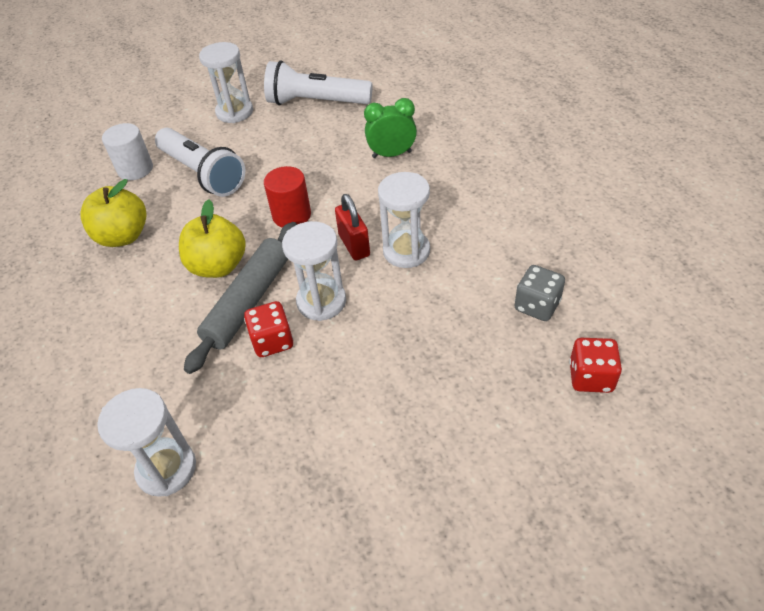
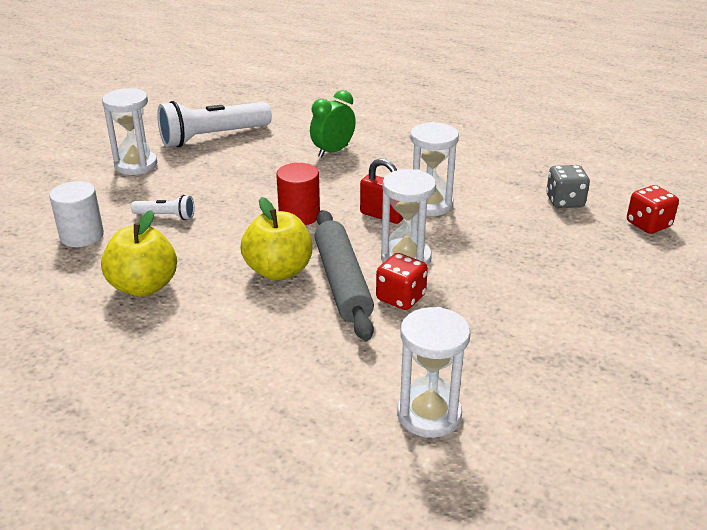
camera: 40 degrees left, 15 degrees down
white flashlight [155,127,245,197] -> white flashlight [131,195,194,220], size x0.47

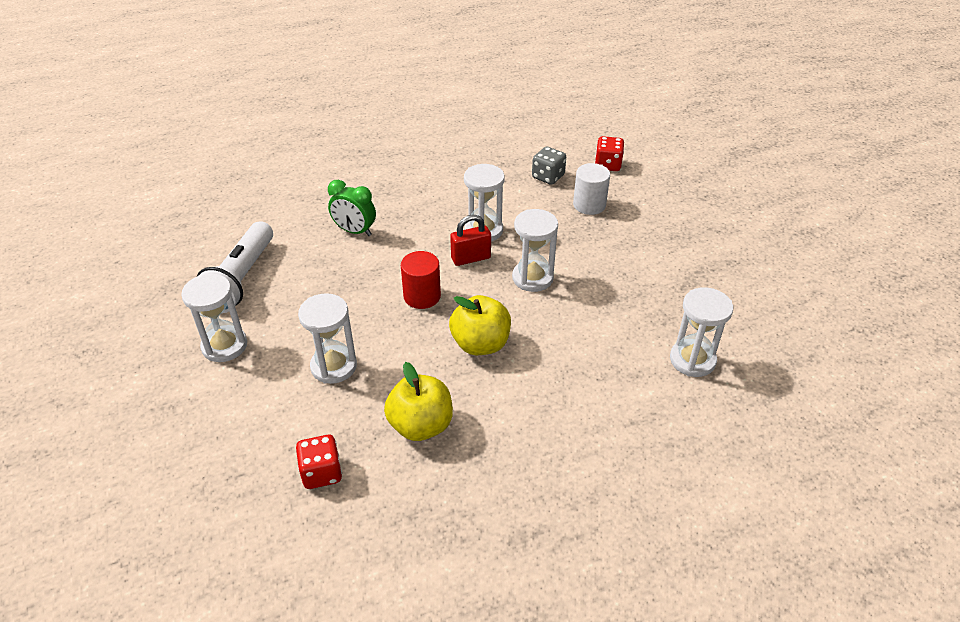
camera: 50 degrees left, 10 degrees up
white cylinder [49,181,104,247] -> white cylinder moved to [573,163,610,215]
white flashlight [131,195,194,220] -> white hourglass [298,293,357,384]
green clock [310,90,356,158] -> green clock turned 60 degrees counterclockwise [328,180,376,236]
grey rolling pin [314,210,374,341] -> none
red dice [376,253,428,310] -> red dice moved to [296,435,342,489]

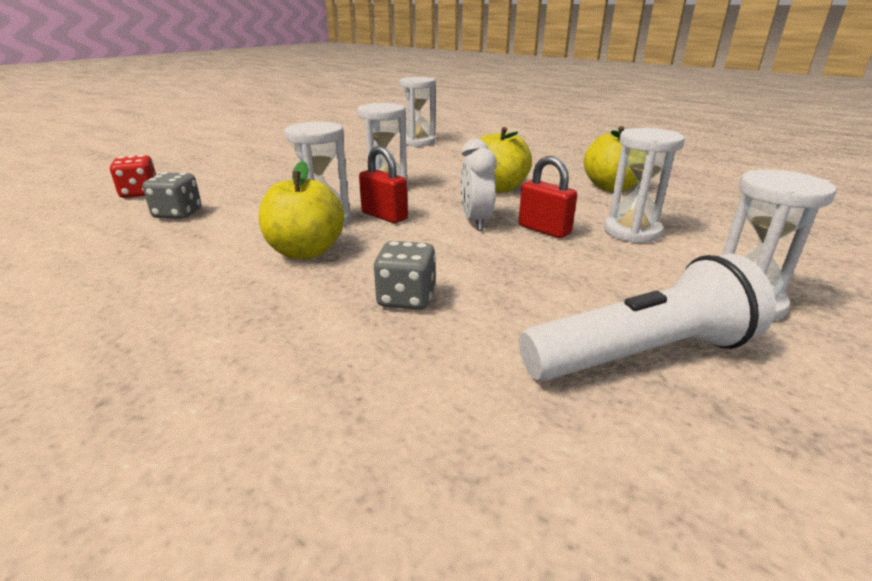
camera: 120 degrees left, 15 degrees down
red dice [296,435,342,489] -> none
green clock [328,180,376,236] -> grey dice [373,241,436,310]
red cylinder [401,251,441,309] -> white clock [461,139,497,231]
white cylinder [573,163,610,215] -> none
none -> yellow apple [259,161,344,259]
none -> red padlock [519,156,577,238]

